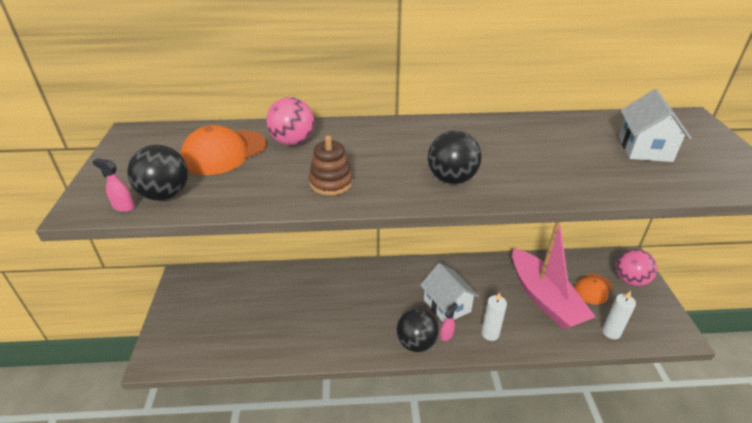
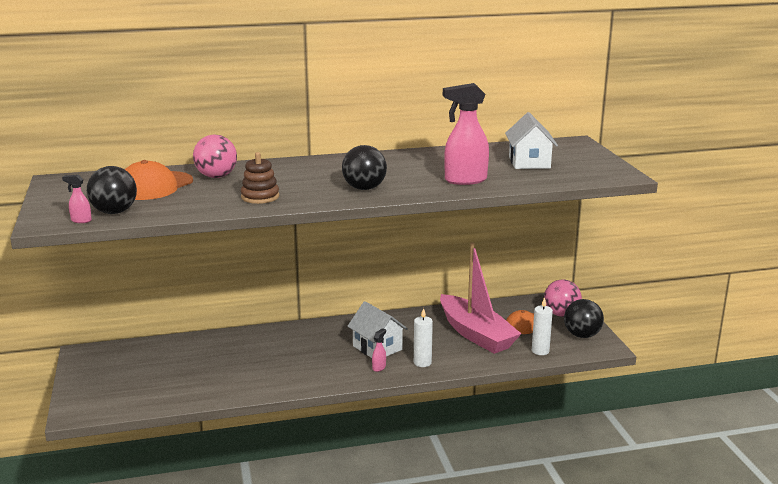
camera: 10 degrees left, 15 degrees down
black ball [396,309,439,352] -> black ball moved to [564,299,604,338]
none -> pink spray bottle [443,83,489,185]

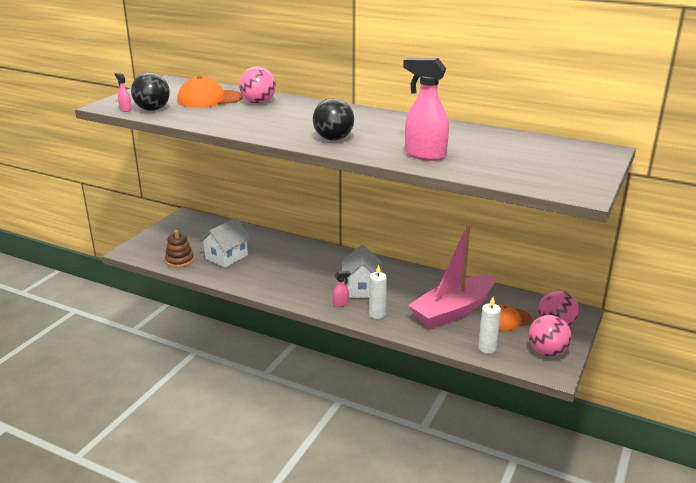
camera: 40 degrees right, 5 degrees up
brown stacking toy [241,152,279,204] -> brown stacking toy moved to [165,230,194,268]
pink boat [440,242,521,354] -> pink boat turned 45 degrees clockwise [408,224,495,329]
white house [505,112,558,169] -> white house moved to [199,218,251,267]
black ball [564,299,604,338] -> pink ball [529,315,572,357]

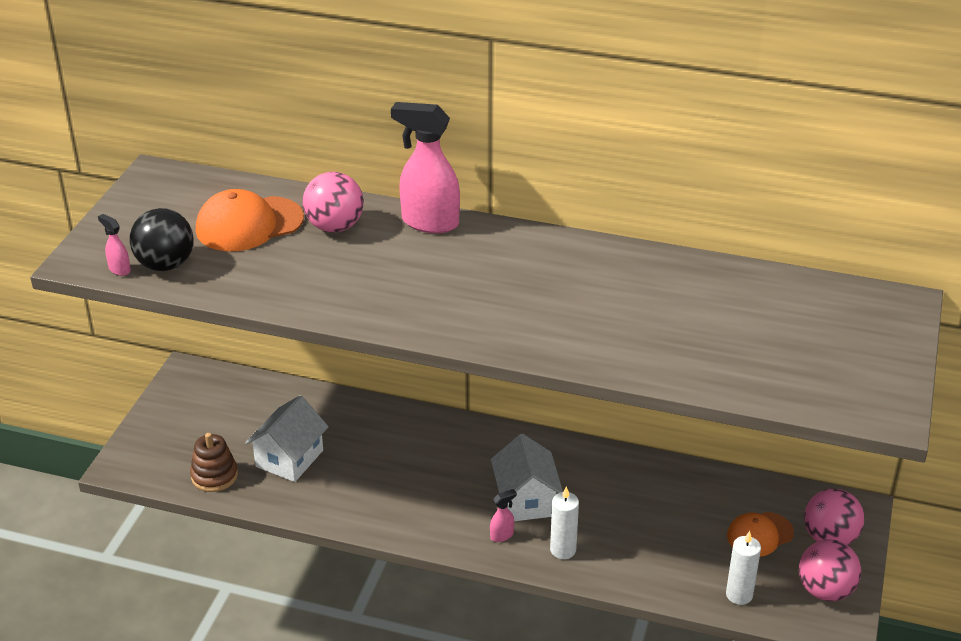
camera: 10 degrees left, 10 degrees up
black ball [313,98,354,140] -> none
pink spray bottle [403,58,449,161] -> pink spray bottle moved to [391,102,460,233]
pink boat [408,224,495,329] -> none

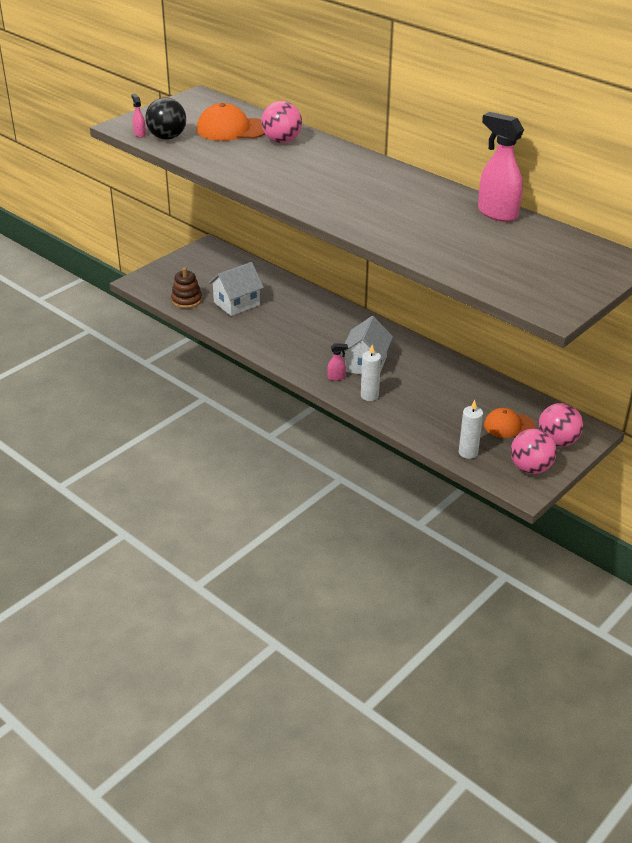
camera: 25 degrees right, 0 degrees up
pink spray bottle [391,102,460,233] -> pink spray bottle moved to [478,112,524,222]

